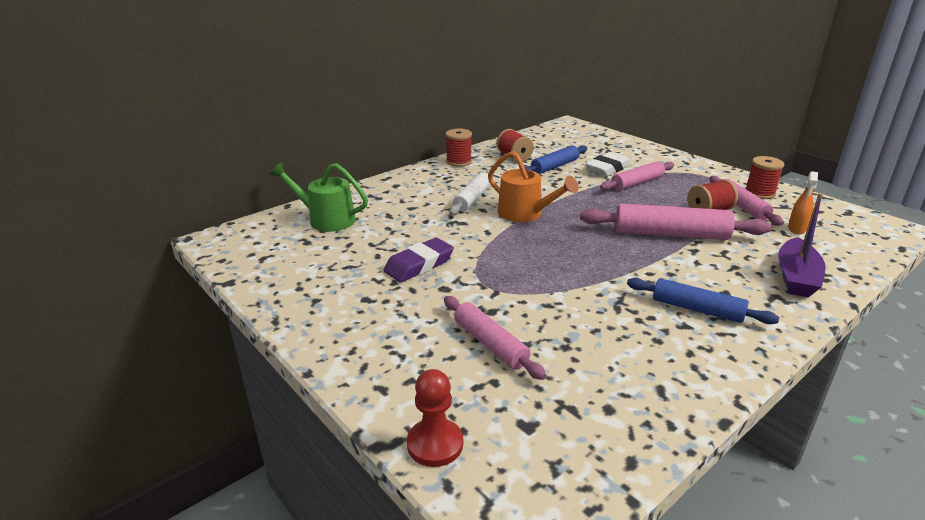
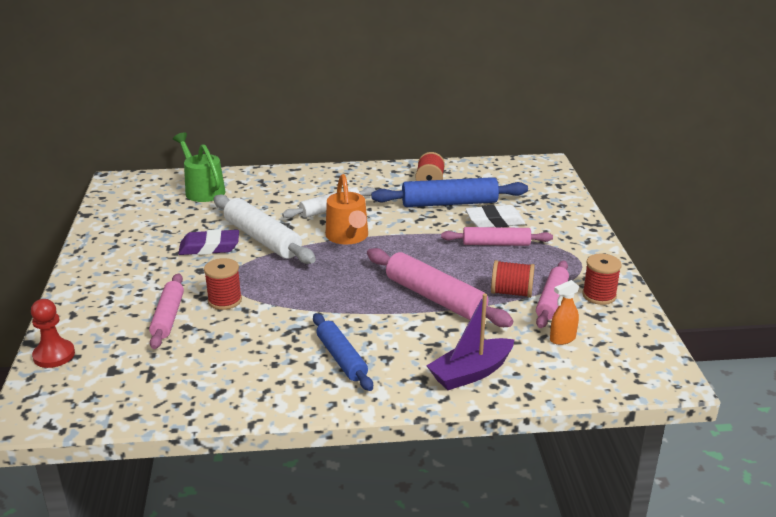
camera: 35 degrees right, 0 degrees up
red spool [446,129,472,167] -> red spool moved to [204,258,242,310]
blue rolling pin [525,145,587,174] -> blue rolling pin [371,177,528,207], size x1.53
none -> white rolling pin [214,194,316,264]

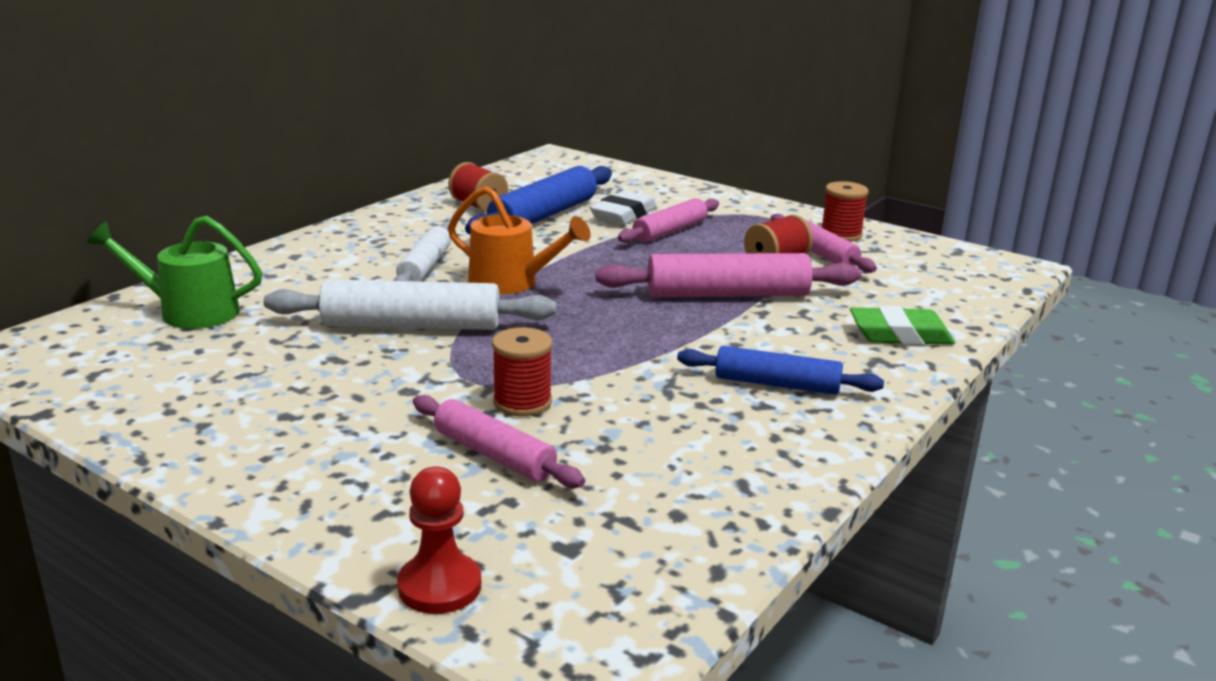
camera: 50 degrees left, 5 degrees down
purple eraser [178,229,239,255] -> none
purple boat [426,294,515,390] -> green eraser [850,306,955,345]
orange spray bottle [550,280,580,345] -> none

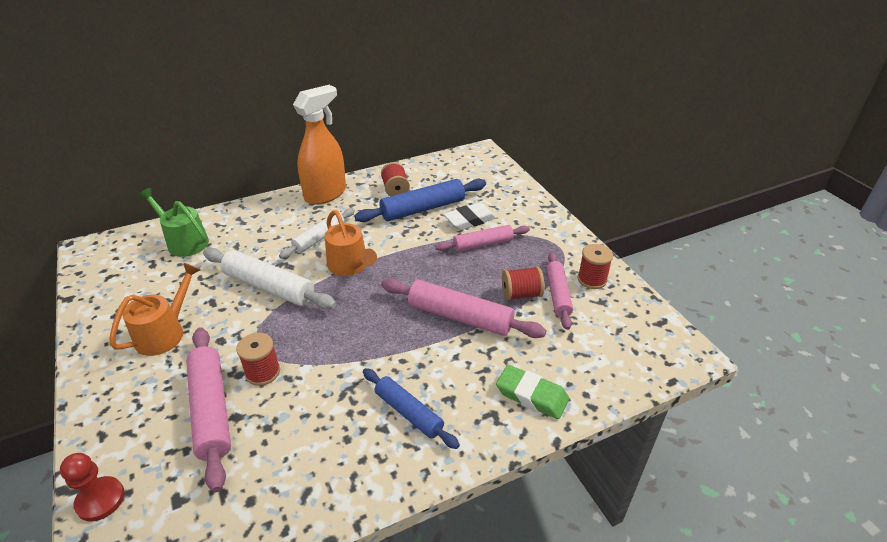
camera: 30 degrees right, 15 degrees up
pink rolling pin [413,395,585,488] -> pink rolling pin [186,327,231,492], size x1.53
none -> orange watering can [109,263,201,356]
none -> orange spray bottle [293,85,346,205]

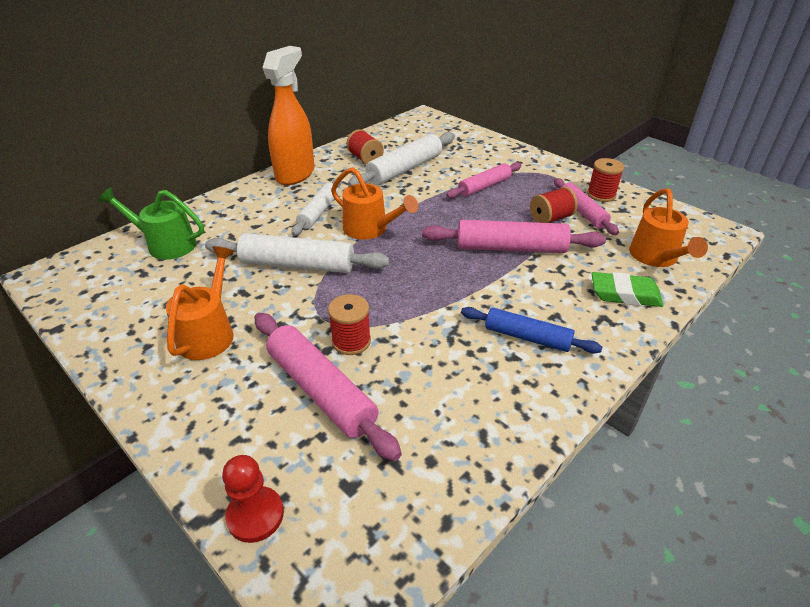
camera: 20 degrees left, 0 degrees up
blue rolling pin [355,179,486,222] -> white rolling pin [348,132,455,186]
white eraser [444,202,497,230] -> none
none -> orange watering can [629,189,708,267]

